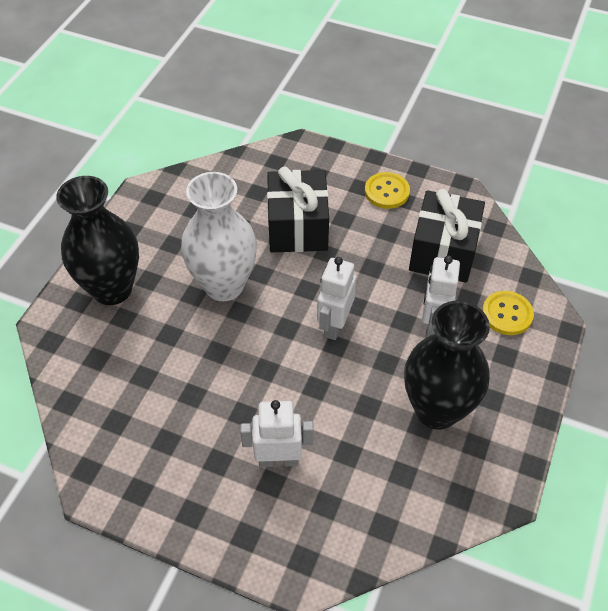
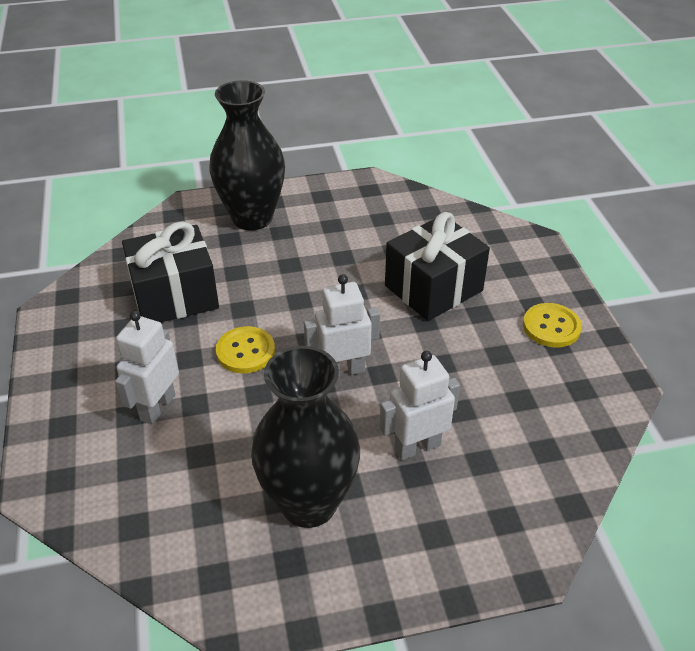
camera: 55 degrees right, 10 degrees down
white vase [181,172,257,301] -> none
white robot [240,400,314,467] -> white robot turned 120 degrees counterclockwise [115,311,179,425]
black gift [409,189,485,283] -> black gift moved to [122,221,219,322]
yellow button [482,291,534,335] -> yellow button moved to [216,326,275,373]

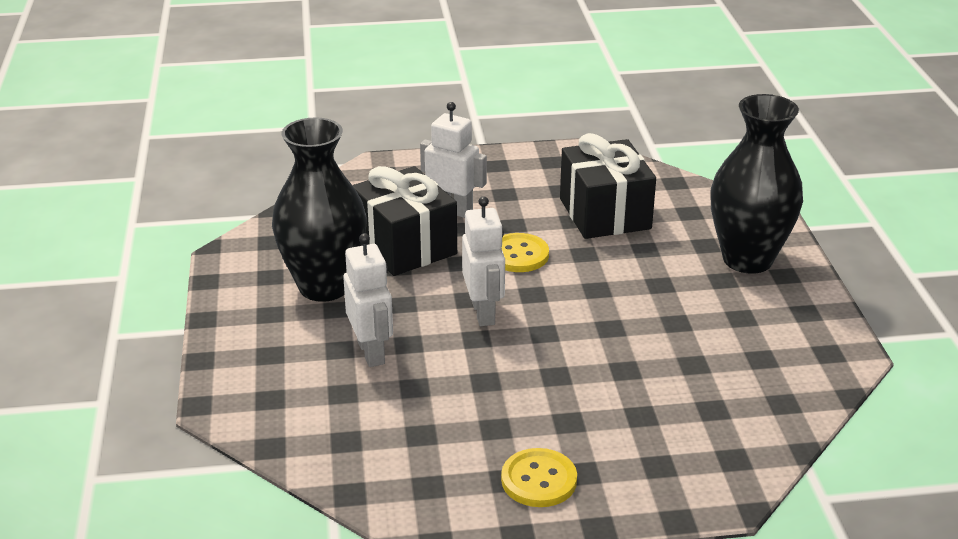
camera: 95 degrees right, 10 degrees down
black gift [385,212,490,321] -> black gift moved to [353,166,457,276]

